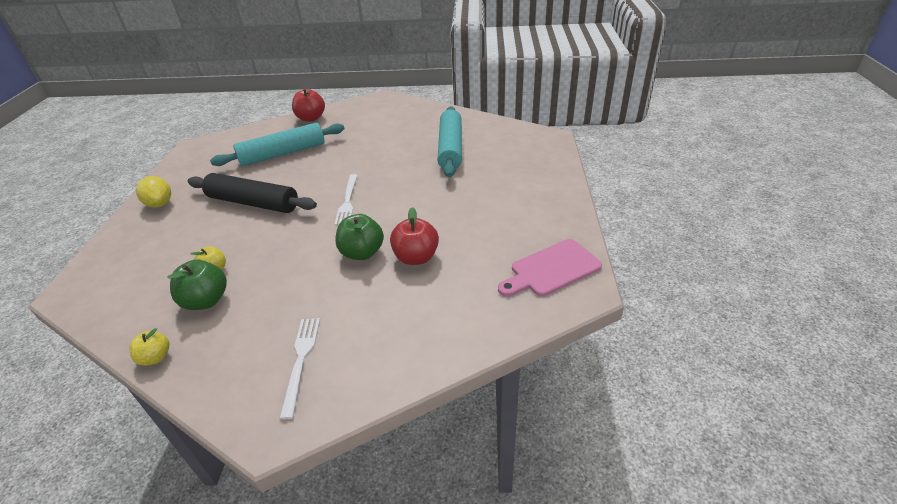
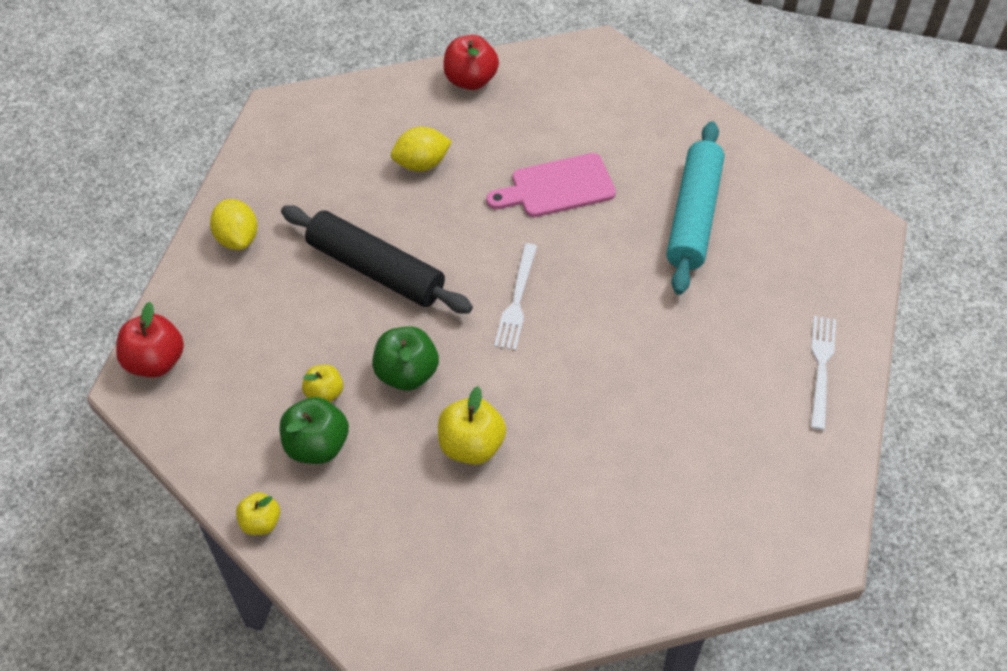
camera: 10 degrees right, 15 degrees up
turquoise rolling pin [210,123,344,166] -> yellow lemon [391,127,452,171]
white fork [279,318,320,419] -> white fork moved to [811,316,836,430]
green apple [335,214,384,260] -> green apple moved to [372,326,439,391]
red apple [390,207,439,265] -> red apple moved to [116,302,184,377]
pink cutting board [498,239,602,297] -> pink cutting board moved to [486,153,616,217]
none -> yellow apple [438,386,506,465]

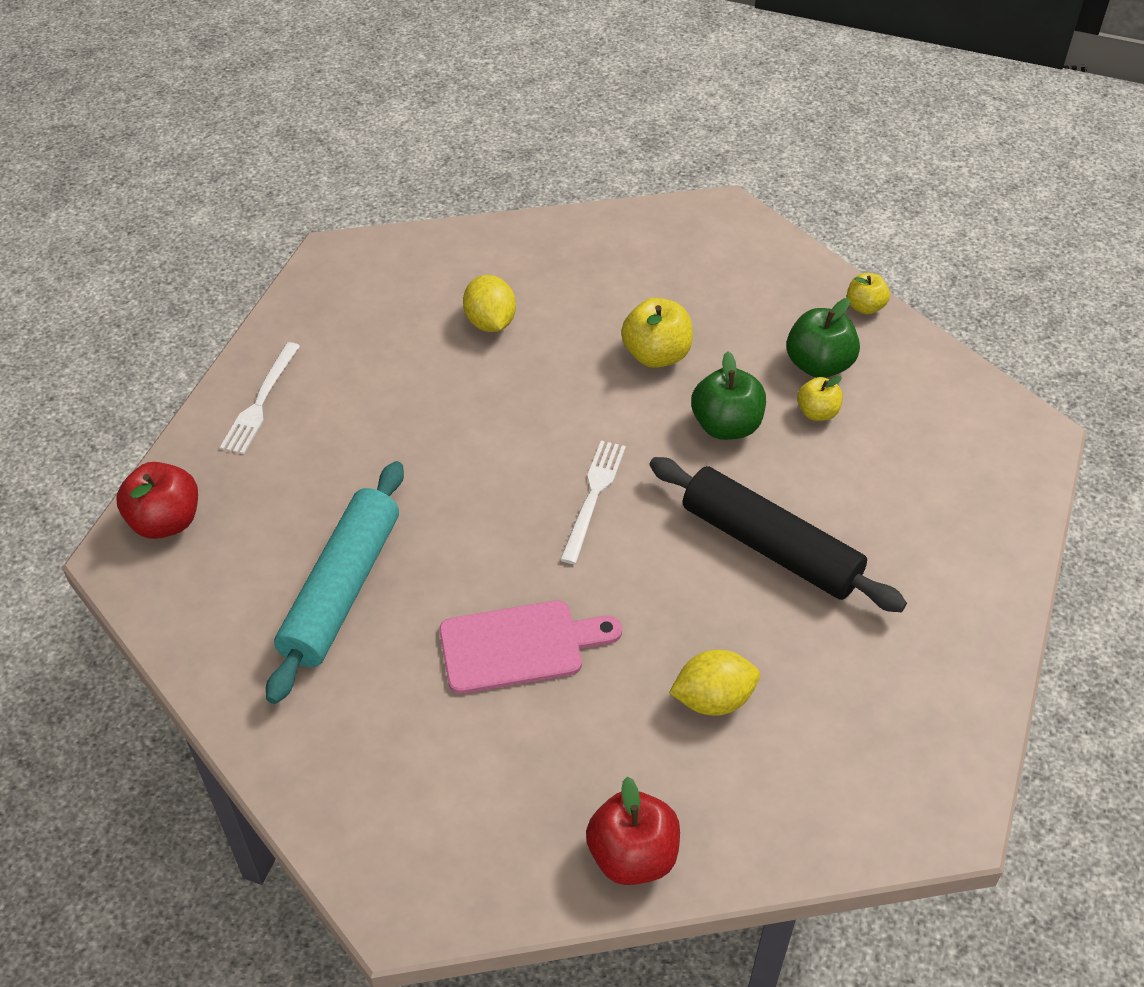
camera: 175 degrees left, 5 degrees down
red apple [116,302,184,377] -> red apple moved to [116,462,198,539]
yellow lemon [210,199,257,250] -> yellow lemon moved to [463,275,516,332]

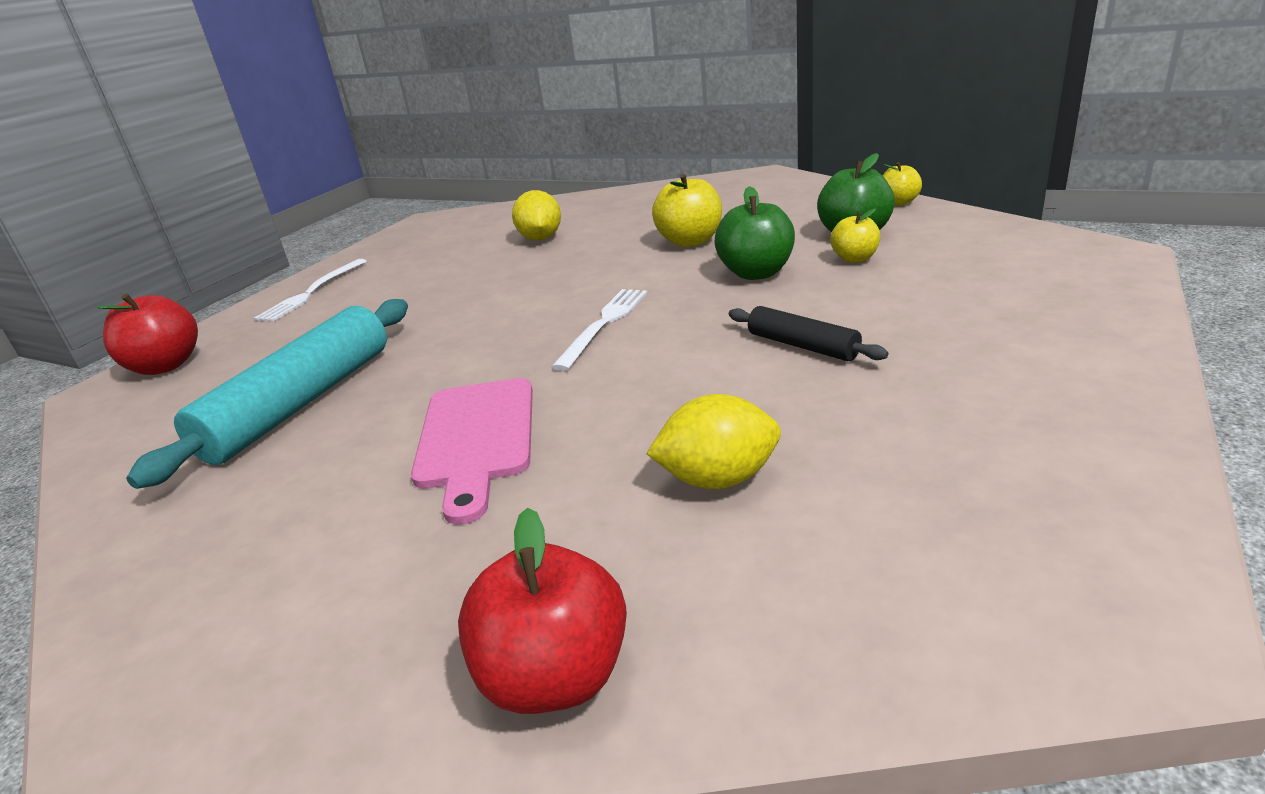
camera: 10 degrees right, 20 degrees down
pink cutting board [439,600,622,694] -> pink cutting board turned 90 degrees clockwise [411,378,533,525]
black rolling pin [649,457,907,612] -> black rolling pin [729,306,888,361], size x0.51

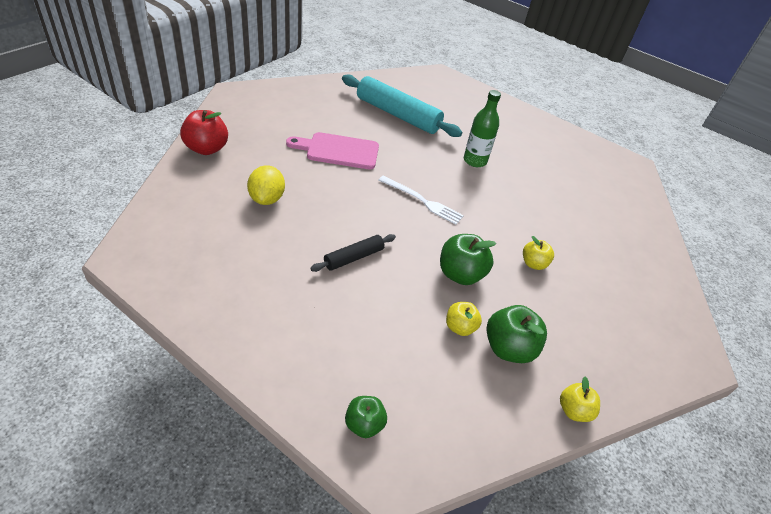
camera: 90 degrees right, 15 degrees up
red apple [97,294,198,375] -> none
white fork [254,259,367,322] -> none
yellow lemon [512,190,561,240] -> none
yellow apple [652,174,722,247] -> yellow apple [523,236,554,270], size x0.61
none -> green apple [345,396,387,438]
none -> green bottle [464,90,501,167]

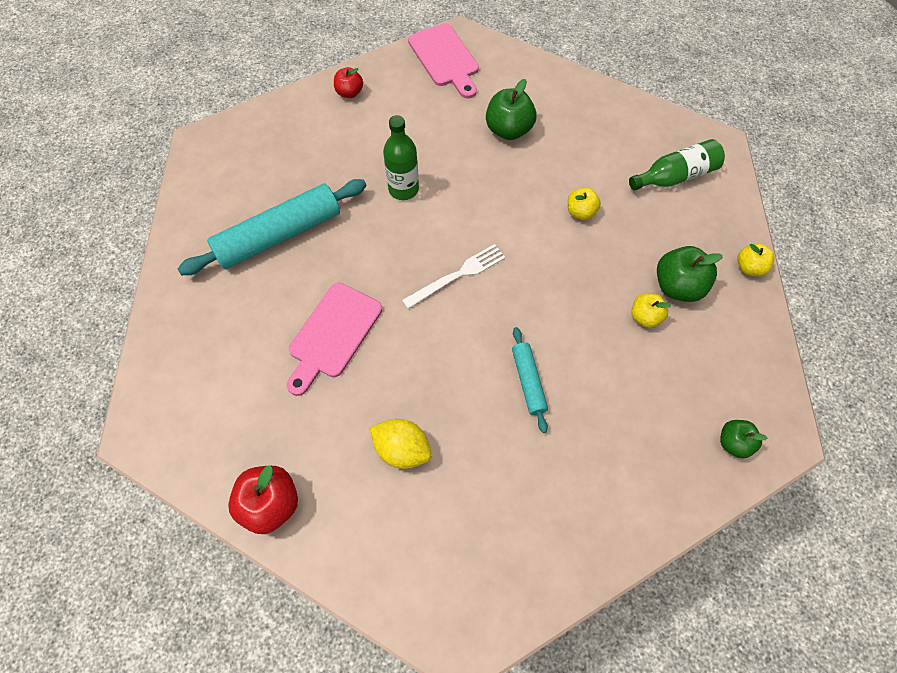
camera: 60 degrees left, 20 degrees up
black rolling pin [310,234,396,272] -> turquoise rolling pin [512,327,548,433]
green apple [440,234,496,285] -> green apple moved to [486,79,537,140]
none -> red apple [334,67,363,98]
none -> pink cutting board [408,23,479,99]
none -> green bottle [629,139,725,190]

